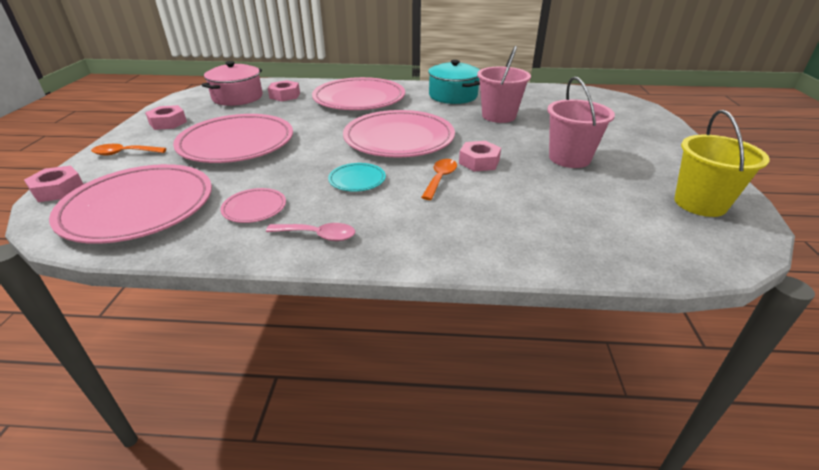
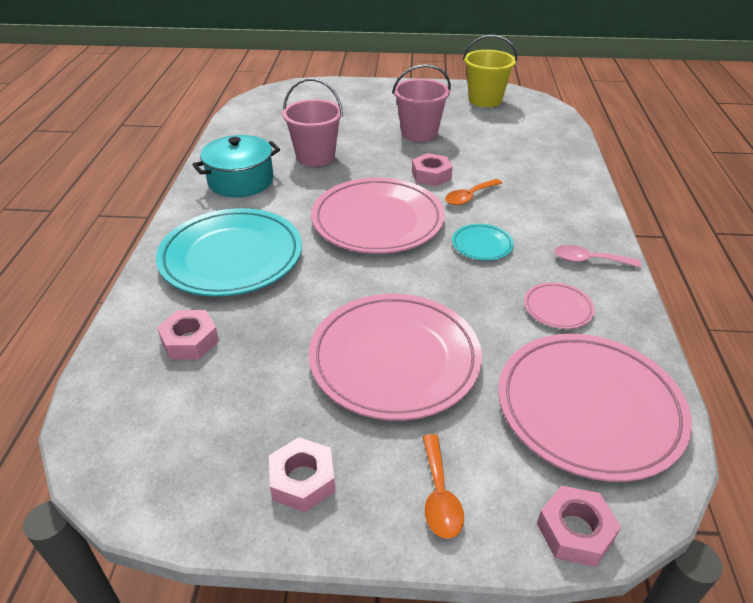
camera: 90 degrees left, 5 degrees up
pink pot [202,61,263,106] -> none
pink spoon [266,223,355,241] -> pink spoon turned 90 degrees counterclockwise [554,245,641,267]
pink plate [312,77,405,110] -> turquoise plate [156,208,302,296]
orange spoon [421,159,457,200] -> orange spoon turned 60 degrees counterclockwise [445,179,502,205]

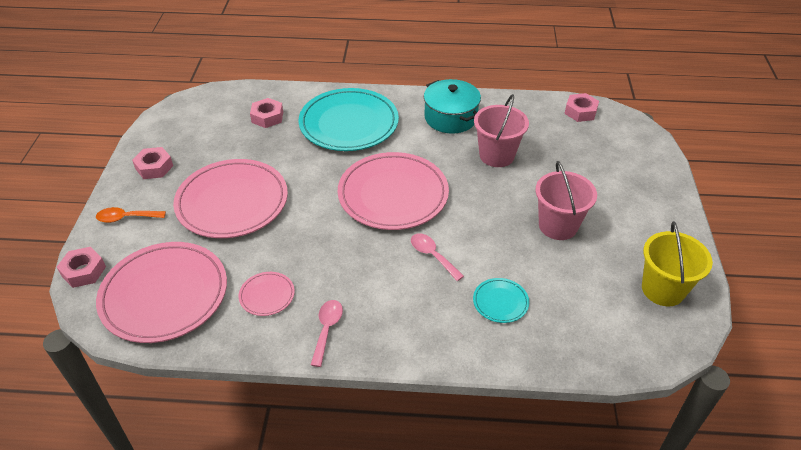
camera: 90 degrees right, 5 degrees up
pink nut [412,153,453,186] -> pink nut moved to [564,93,599,122]
orange spoon [445,179,502,205] -> pink spoon [411,233,464,281]
turquoise plate [452,224,514,261] -> turquoise plate moved to [473,278,529,323]

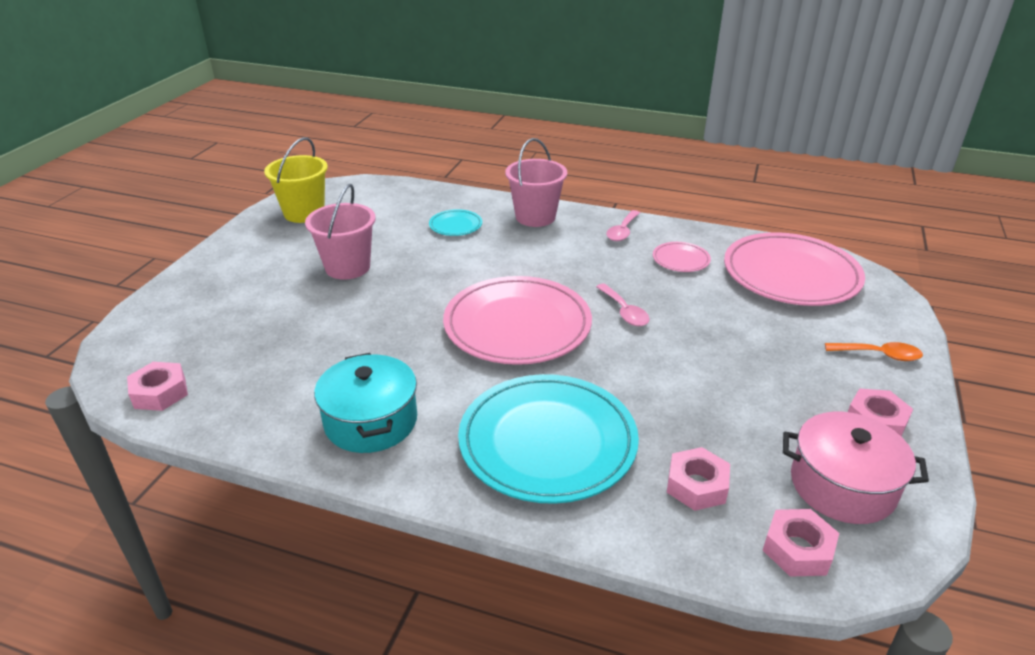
camera: 165 degrees left, 10 degrees down
pink nut [57,247,106,288] -> pink nut moved to [763,509,839,577]
pink plate [173,159,288,238] -> none
pink spoon [411,233,464,281] -> pink spoon moved to [596,284,650,326]
pink bucket [474,94,529,167] -> pink bucket moved to [505,138,567,227]
none -> pink pot [783,412,929,524]

